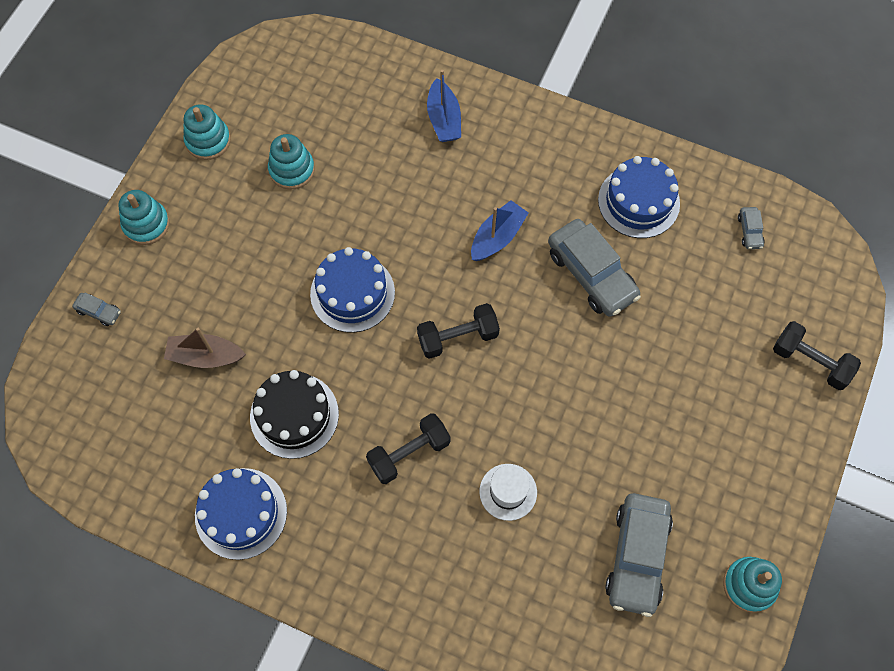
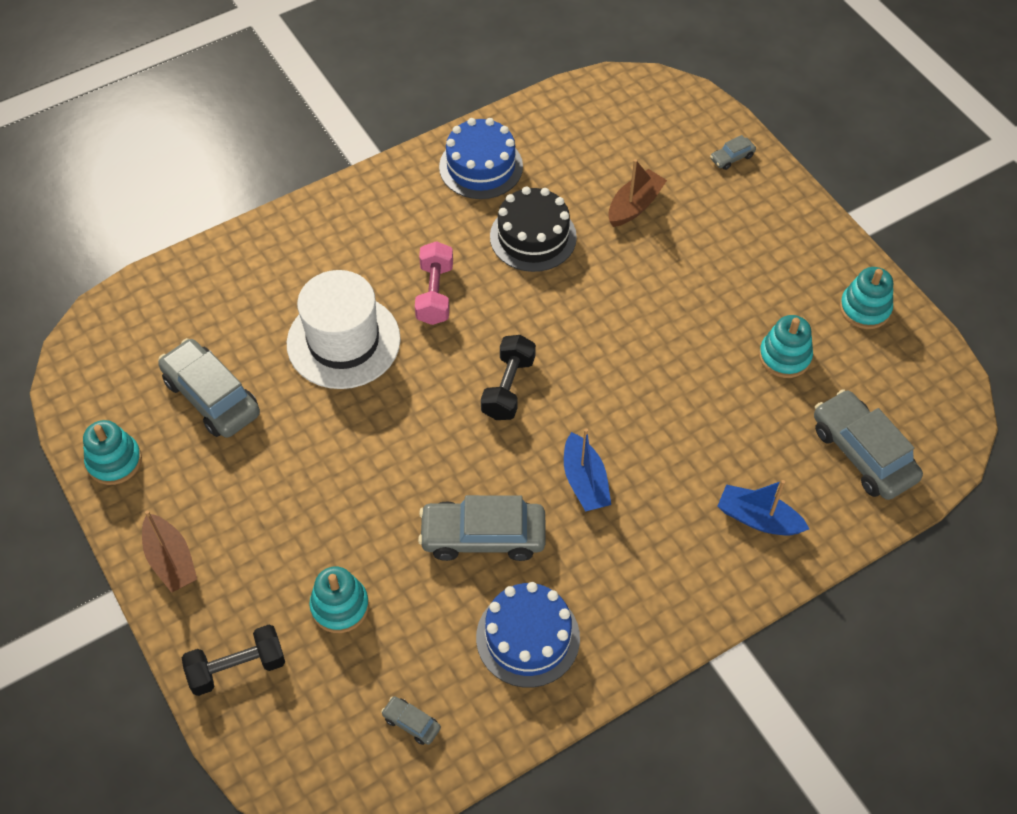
camera: 125 degrees right, 10 degrees down
turquoise stacking toy [118,190,170,245] -> turquoise stacking toy moved to [309,567,369,633]
blue cake [310,247,395,333] -> none
black dumbbell [366,413,450,484] -> pink dumbbell [415,241,453,325]
white hat [479,464,537,521] -> white hat [287,270,401,389], size x1.96
none -> brown boat [142,510,197,593]
none -> grey car [814,389,923,500]

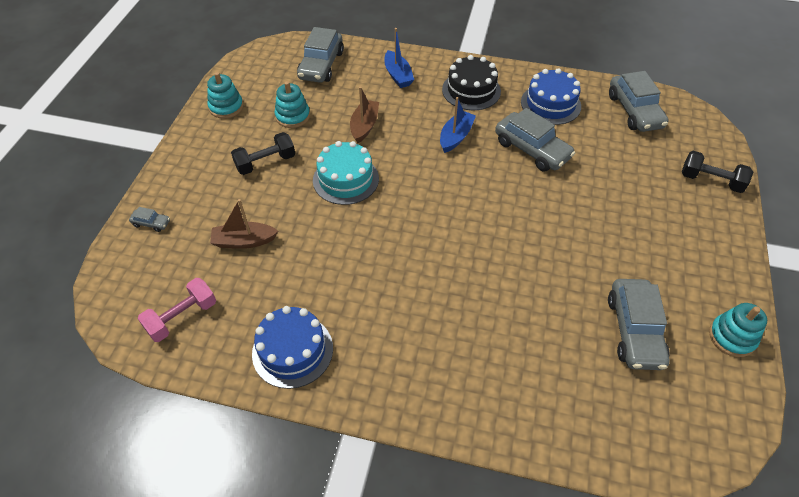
camera: 135 degrees left, 5 degrees down
brown boat [142,510,197,593] -> brown boat moved to [350,87,379,143]
white hat [287,270,401,389] -> none
turquoise stacking toy [309,567,369,633] -> none
grey car [381,696,441,745] -> grey car [609,71,669,132], size x2.26
pink dumbbell [415,241,453,325] -> pink dumbbell moved to [138,278,216,342]
black dumbbell [481,335,536,420] -> black dumbbell moved to [231,132,295,175]
black cake [490,187,577,272] -> black cake moved to [442,55,501,110]
none -> turquoise cake [313,141,379,205]

